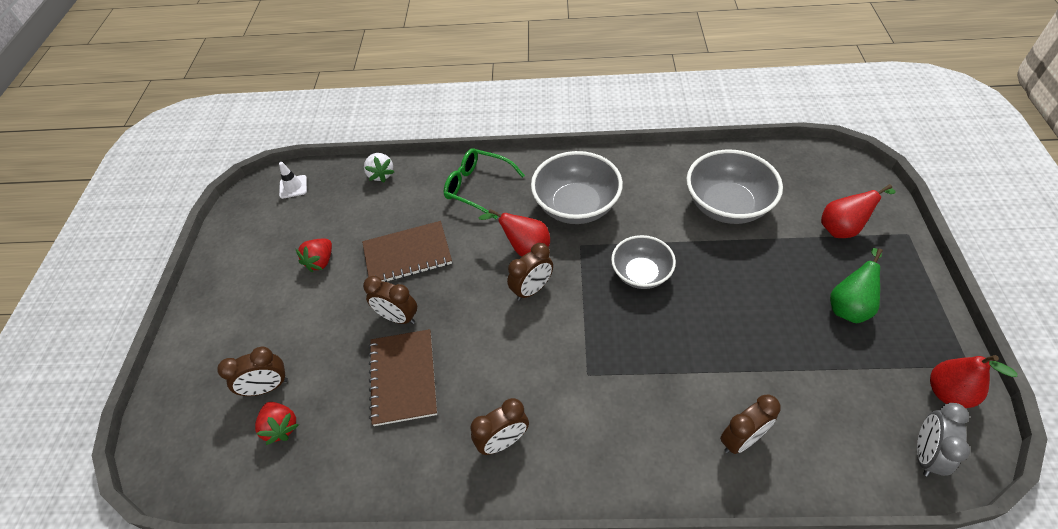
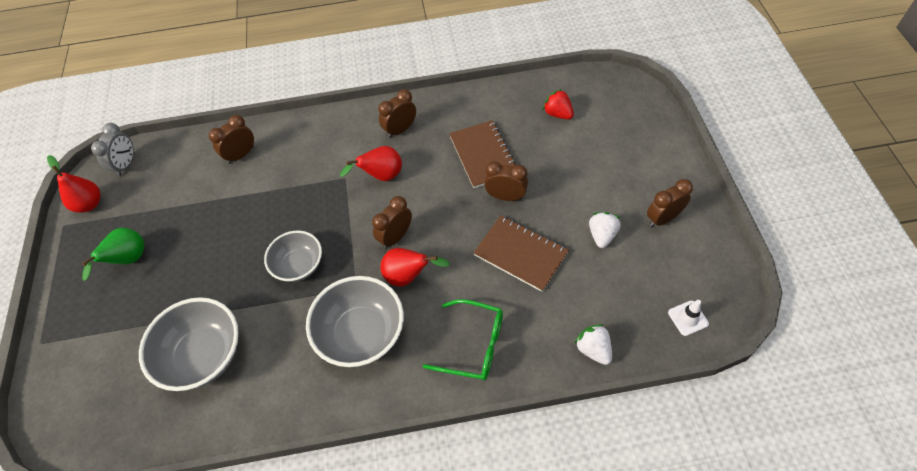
camera: 170 degrees right, 5 degrees up
brown clock [217,346,288,396] -> brown clock moved to [647,179,693,227]
red strawberry [296,239,332,272] -> white strawberry [589,212,621,248]
brown notebook [362,221,452,282] -> brown notebook turned 60 degrees clockwise [474,216,569,292]
red pear [821,184,896,238] -> red pear moved to [340,146,402,181]

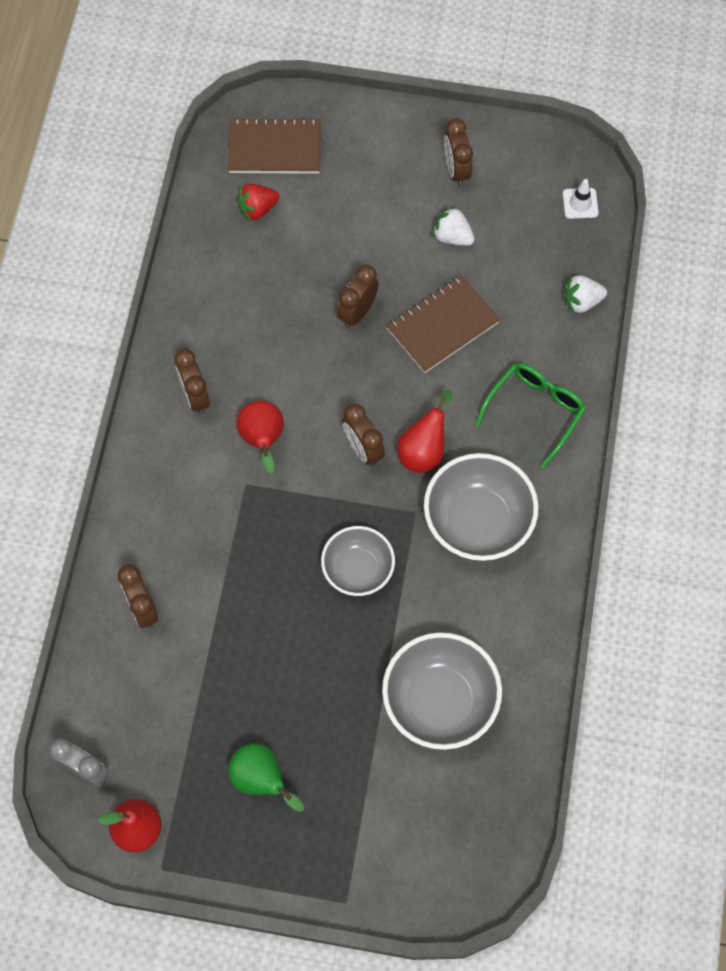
camera: 75 degrees left, 10 degrees up
brown notebook [449,120,516,188] -> brown notebook moved to [228,117,321,174]

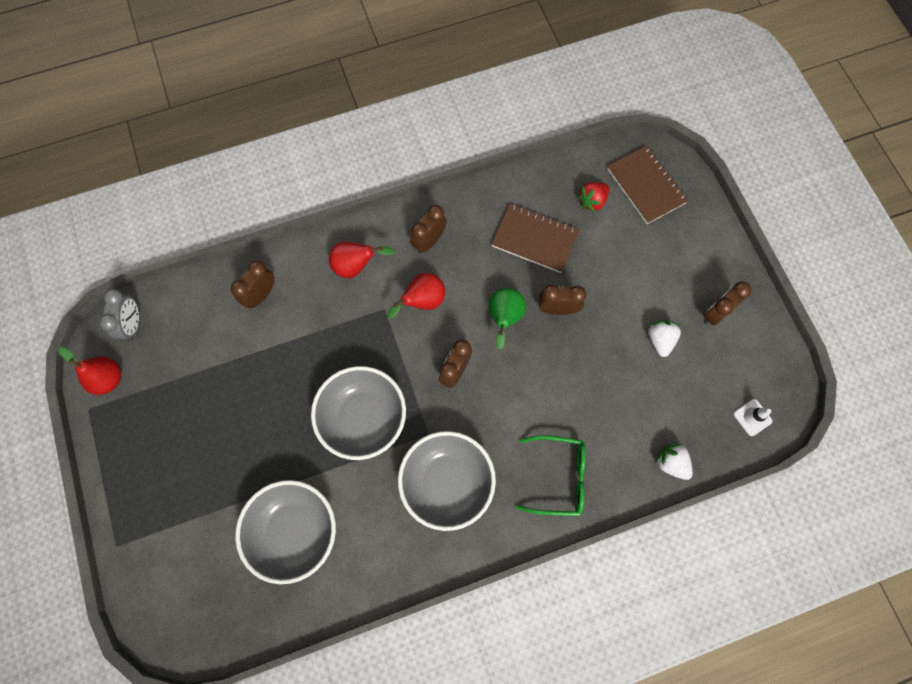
camera: 60 degrees right, 5 degrees up
green pear [228,743,304,812] -> green pear moved to [488,288,526,350]
red strawberry [237,183,279,222] -> red strawberry turned 75 degrees counterclockwise [577,182,609,213]
grey bowl [321,526,395,596] -> grey bowl [311,366,406,460], size x1.55
brown notebook [386,275,500,373] -> brown notebook moved to [491,203,579,273]
red pear [397,390,452,473] -> red pear moved to [329,241,395,278]

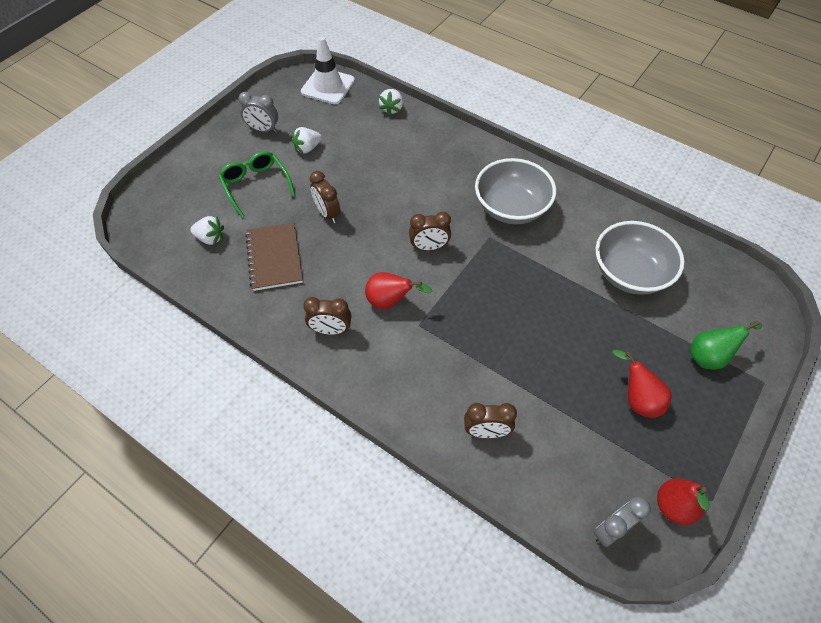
camera: 125 degrees left, 15 degrees down
grey bowl [311,366,406,460] -> none
red pear [329,241,395,278] -> red pear moved to [613,350,672,418]
green pear [488,288,526,350] -> green pear moved to [690,321,762,369]
green glasses [515,435,586,516] -> green glasses moved to [219,151,295,218]
red strawberry [577,182,609,213] -> white strawberry [190,216,224,245]
brown notebook [607,145,688,224] -> none
brown clock [704,281,752,325] -> grey clock [239,92,278,132]
white traffic cone [734,399,772,436] -> white traffic cone [301,36,355,104], size x1.97

